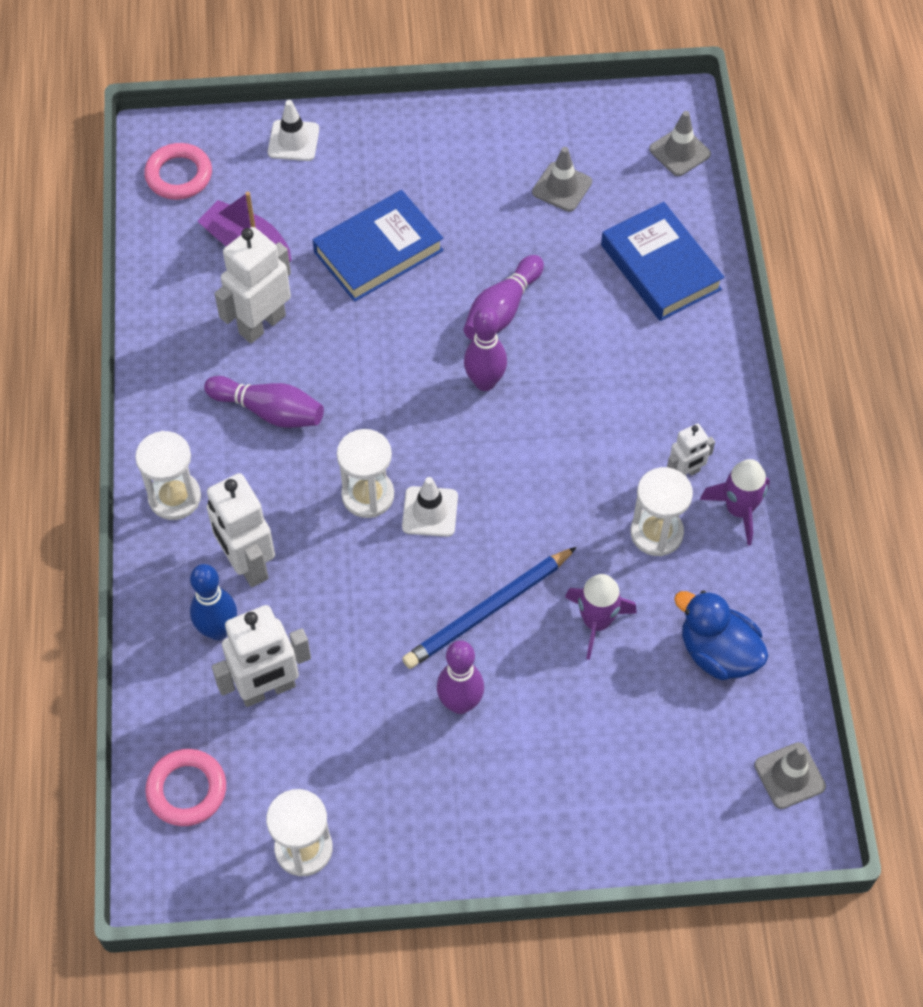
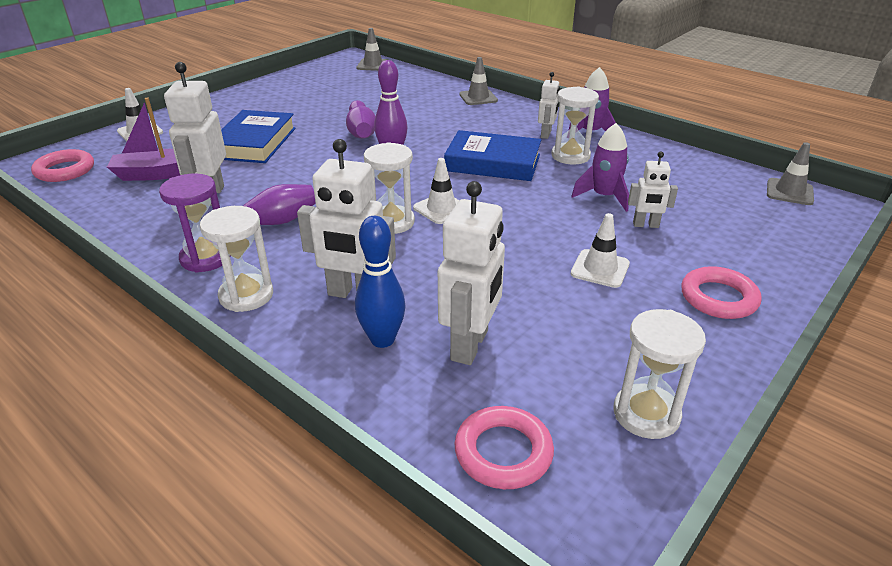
camera: 45 degrees left, 25 degrees down
blue pencil [402,547,577,669] -> none
purple bowling pin [437,641,484,714] -> white traffic cone [571,213,630,288]
grey traffic cone [532,147,592,212] -> grey traffic cone moved to [459,57,498,105]
blue book [601,202,724,321] -> blue book moved to [444,130,541,181]
blue duck [674,590,769,680] -> none
none -> purple hourglass [159,174,222,272]
none -> white robot [628,152,678,228]
none -> pink ring [681,266,761,319]

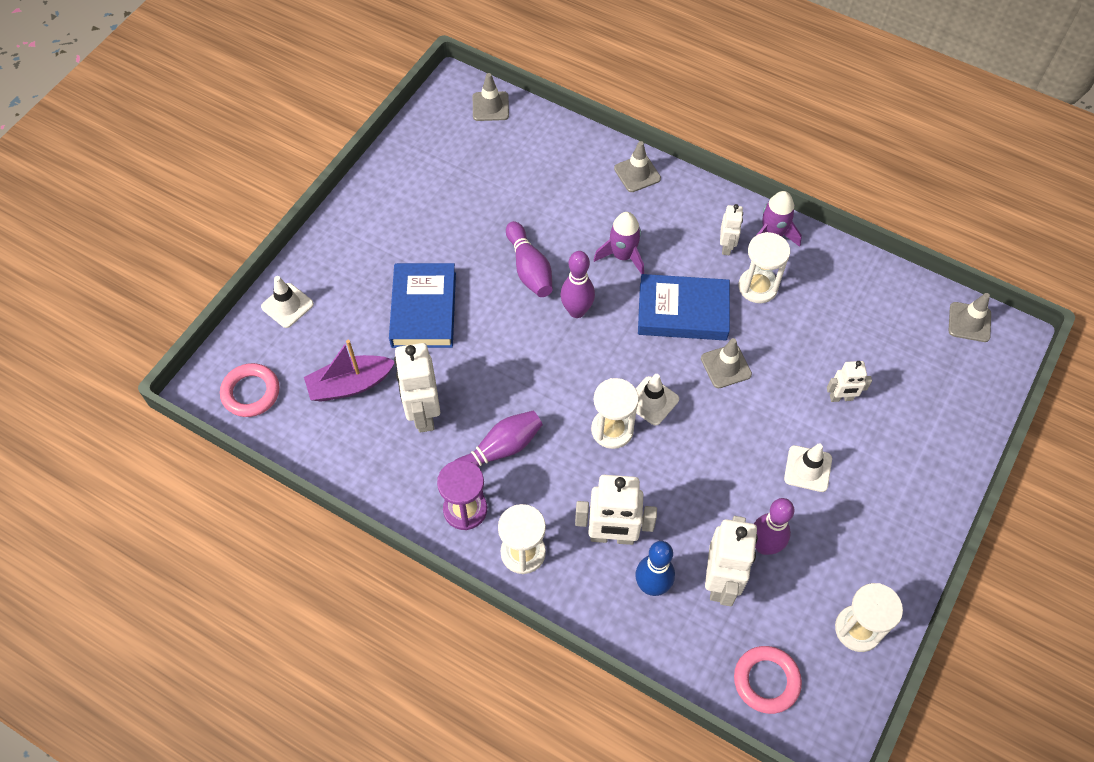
camera: 10 degrees left, 25 degrees up
purple rocket [571,123,629,212] -> purple rocket moved to [594,212,644,274]
pink ring [681,266,761,319] -> none
none -> grey traffic cone [701,338,752,388]
none -> purple bowling pin [754,498,794,555]

